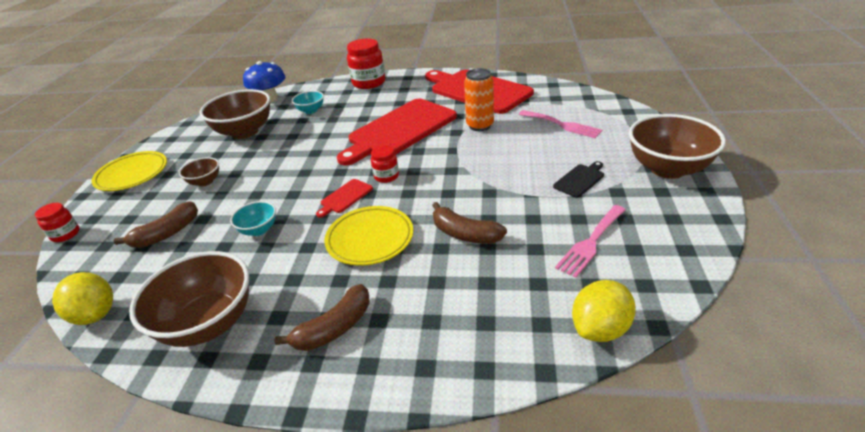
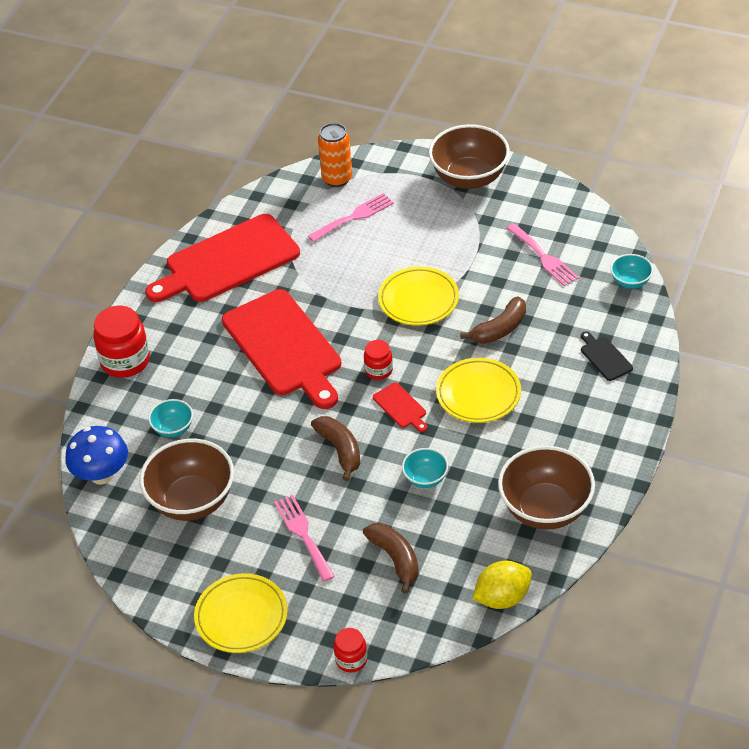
camera: 75 degrees left, 10 degrees up
brown bowl [179,157,219,187] -> pink fork [274,495,335,582]
brown banana [274,284,369,351] -> brown banana moved to [311,416,360,481]
orange can [464,68,494,131] -> orange can moved to [318,123,352,187]
black cutting board [553,161,604,198] -> black cutting board moved to [581,331,633,381]
yellow lemon [572,280,636,342] -> turquoise bowl [610,254,653,289]
none -> yellow plate [378,266,459,326]

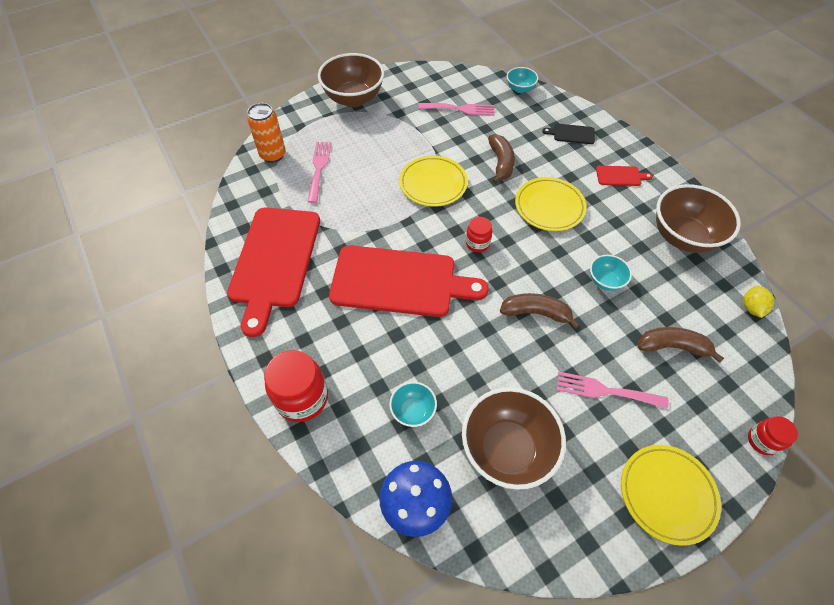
camera: 55 degrees left, 10 degrees up
red cutting board [373,383,427,432] -> red cutting board moved to [596,166,653,186]
yellow lemon [472,561,532,609] -> yellow lemon [743,286,774,318], size x0.65

